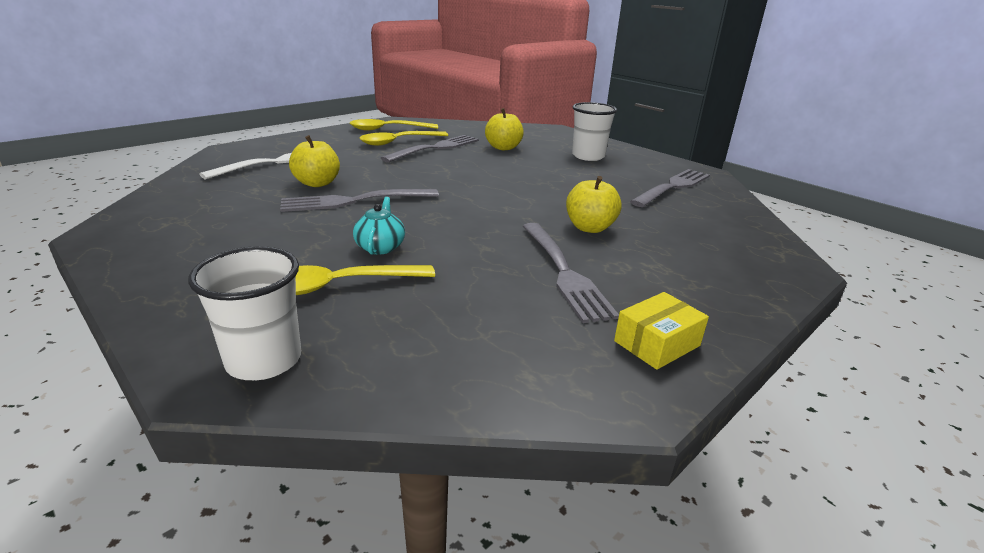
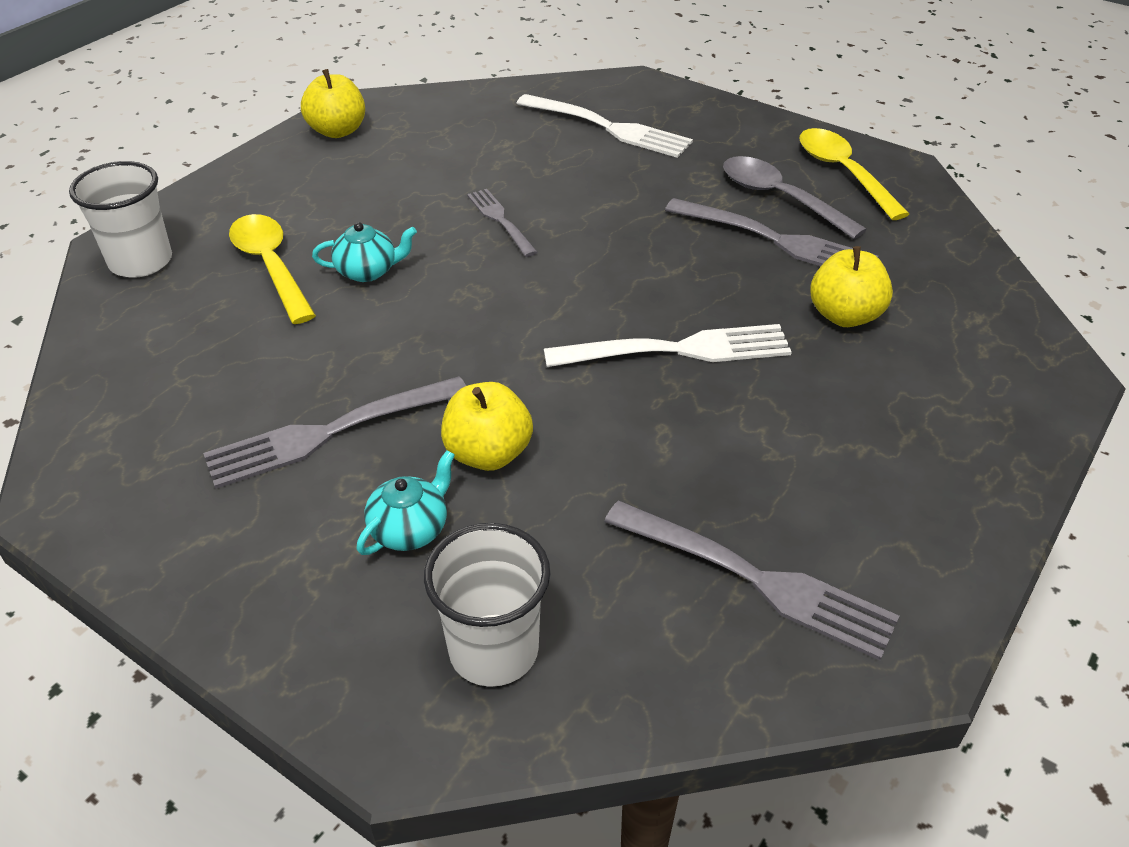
camera: 80 degrees right, 15 degrees up
grey fork [280,189,439,212] -> grey fork [467,189,537,257], size x0.59
yellow apple [289,135,340,187] -> yellow apple moved to [301,69,365,138]
yellow spoon [360,131,448,146] -> grey spoon [723,156,867,239]
white cup [572,102,617,161] -> white cup moved to [424,523,551,687]
yellow box [614,292,709,370] -> none
none -> turquoise teapot [357,450,455,555]
none -> white fork [544,324,792,367]

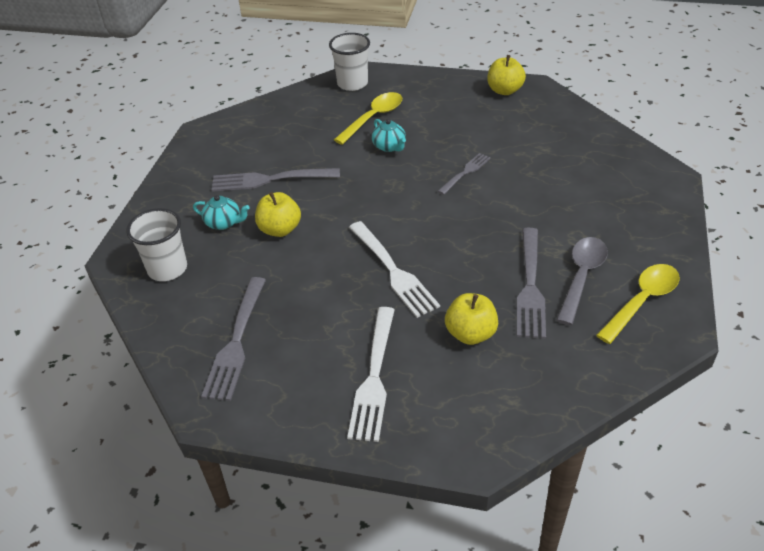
camera: 70 degrees right, 0 degrees up
grey fork [203,376,466,489] -> grey fork turned 45 degrees counterclockwise [212,168,340,192]
white fork [516,94,693,158] -> white fork moved to [347,307,395,442]

